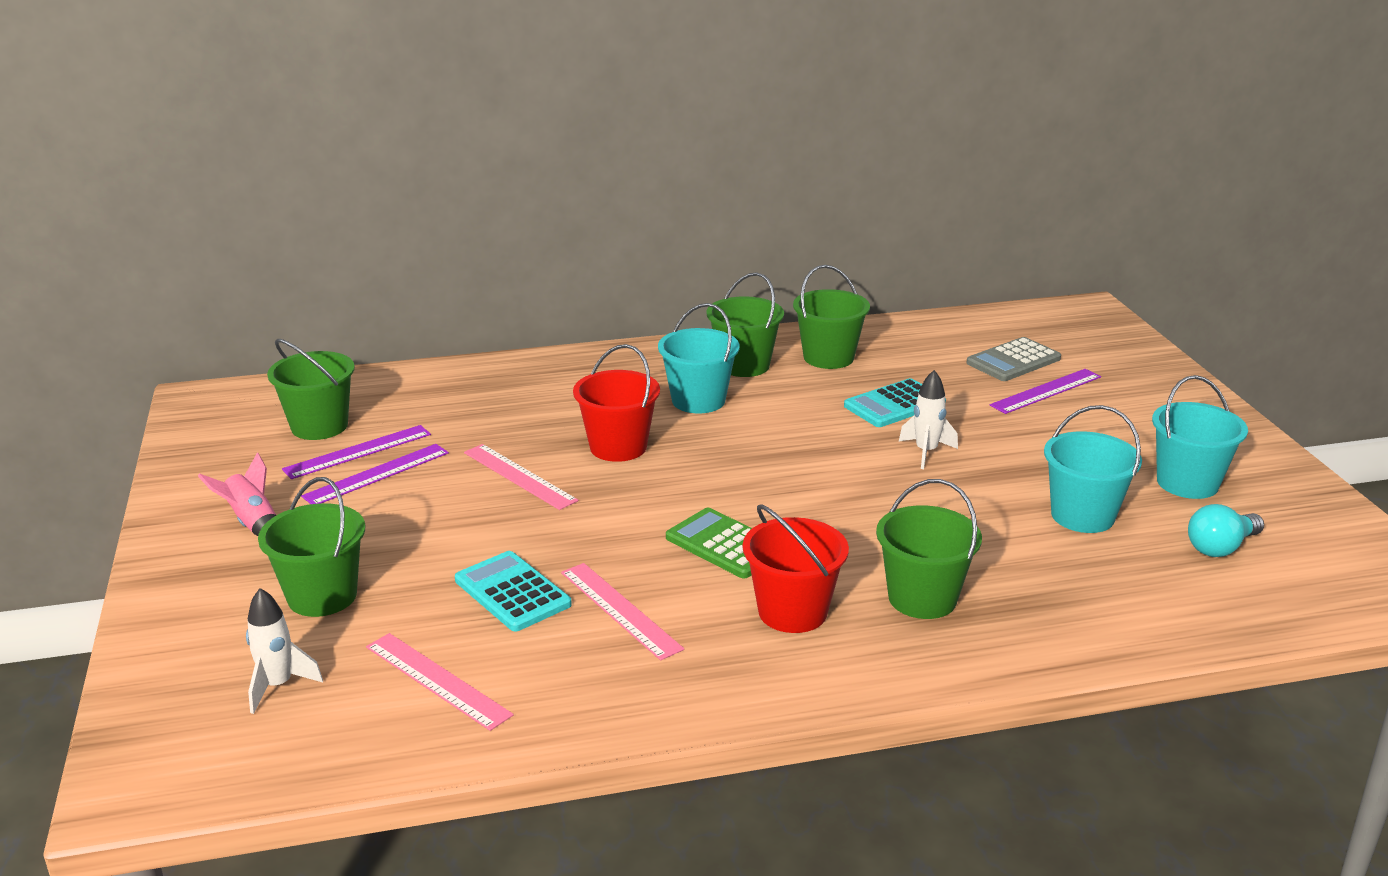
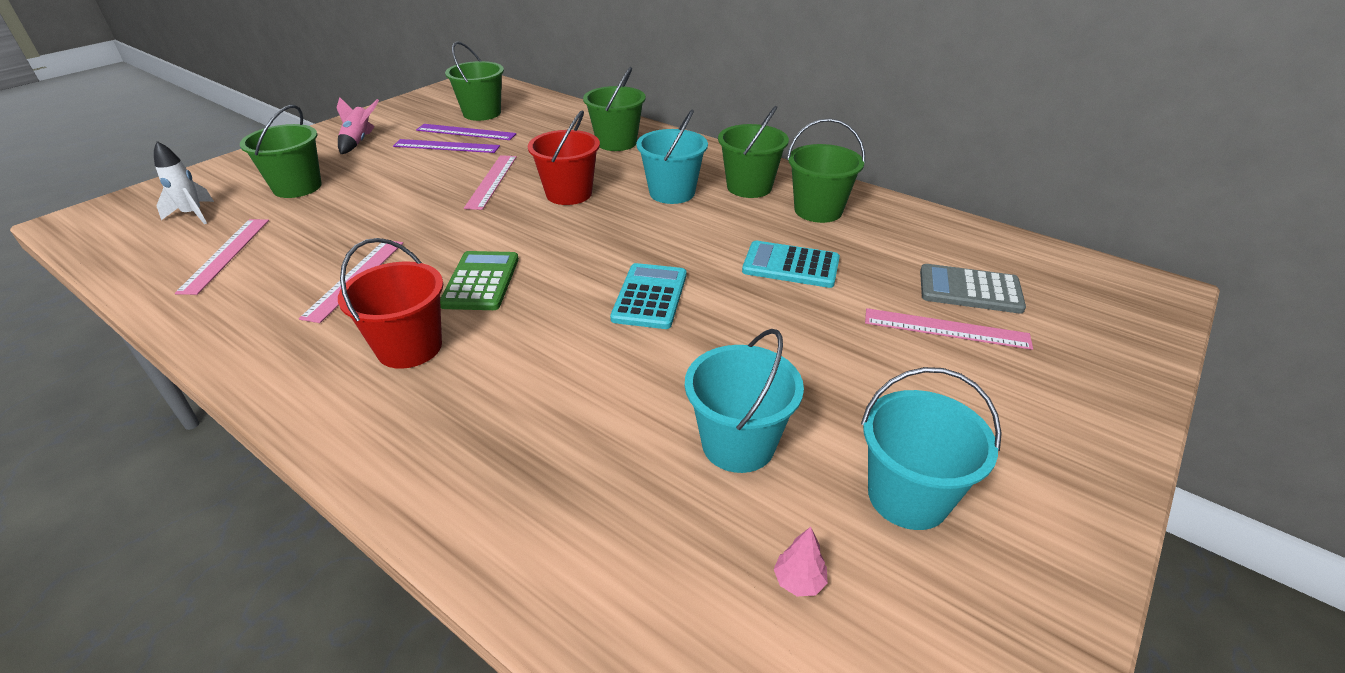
camera: 50 degrees right, 10 degrees up
turquoise calculator [455,551,572,631] -> turquoise calculator moved to [610,263,686,329]
green bucket [876,479,982,619] -> green bucket moved to [583,67,646,151]
white rocket [899,370,958,469] -> none
purple ruler [990,369,1101,414] -> pink ruler [865,308,1033,350]
turquoise light bulb [1188,504,1264,557] -> pink tree [774,527,828,596]

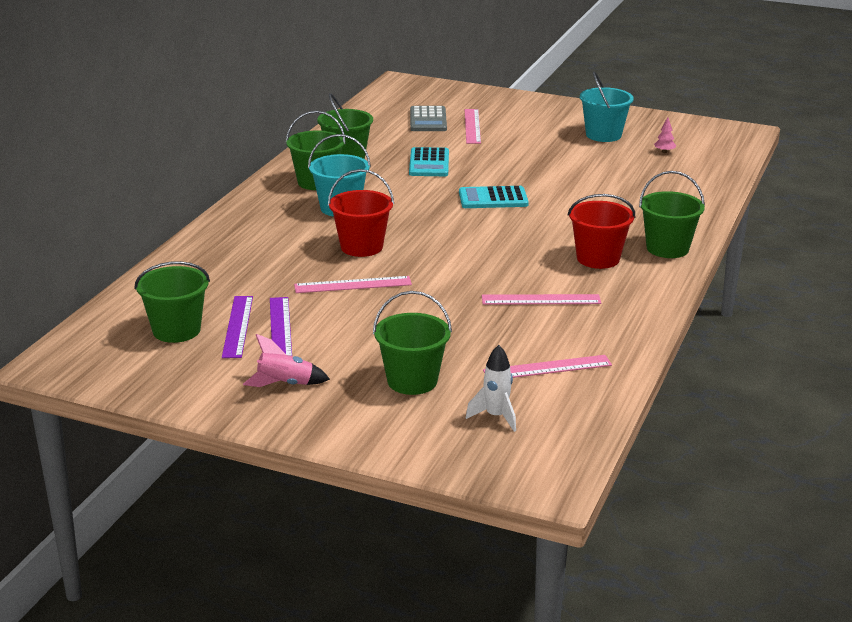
camera: 105 degrees left, 10 degrees down
green calculator [440,251,519,310] -> none
green bucket [583,67,646,151] -> green bucket moved to [639,171,705,258]
turquoise bucket [685,329,804,473] -> none

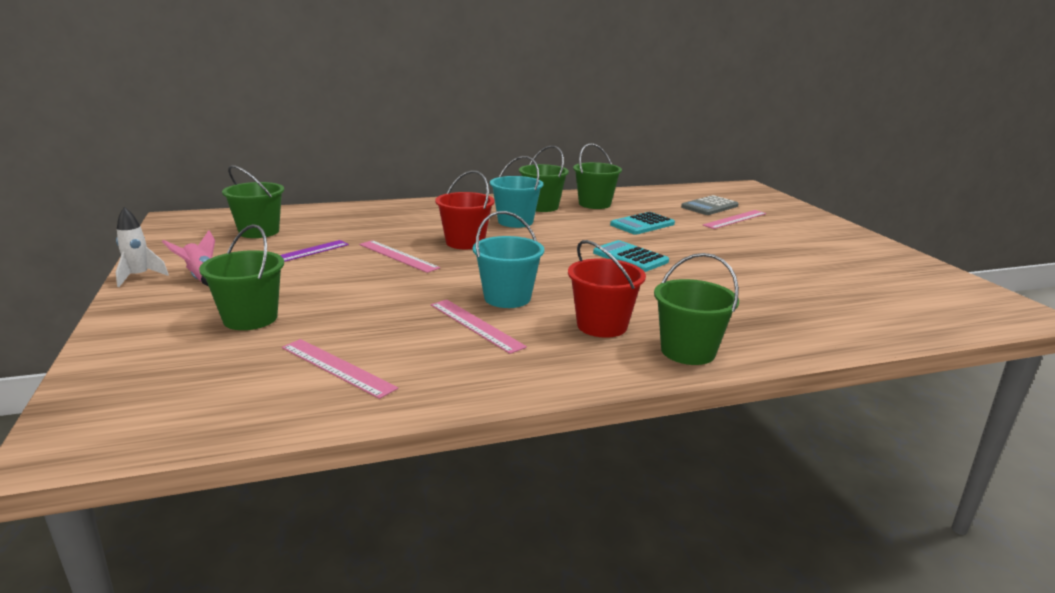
camera: 50 degrees right, 5 degrees down
purple ruler [222,296,253,358] -> none
white rocket [466,345,516,432] -> white rocket moved to [116,207,169,287]
turquoise bucket [580,71,634,142] -> turquoise bucket moved to [473,211,544,308]
pink tree [654,117,676,153] -> none

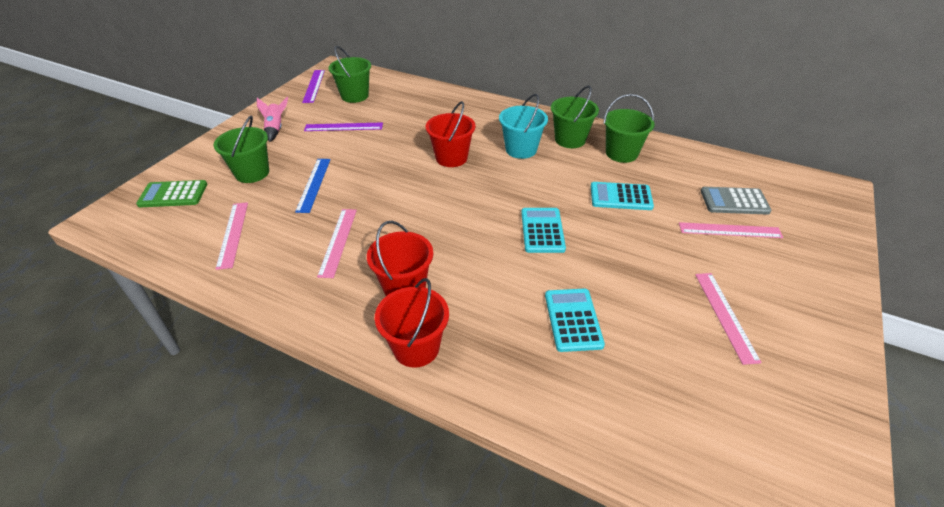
camera: 45 degrees right, 20 degrees up
white rocket [116,207,169,287] -> none
pink ruler [359,240,440,273] -> pink ruler moved to [695,273,762,365]
turquoise bucket [473,211,544,308] -> none
green bucket [654,253,739,365] -> red bucket [375,278,449,368]
none -> green calculator [136,180,207,207]
none -> blue ruler [295,159,330,213]
none -> purple ruler [302,70,325,103]
none -> turquoise calculator [545,288,605,352]

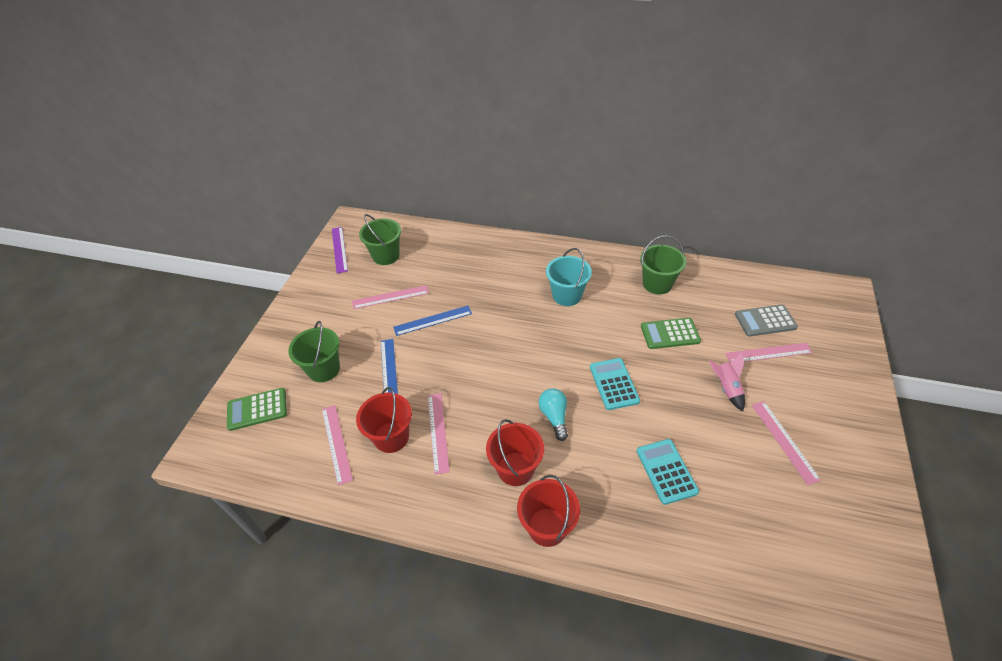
camera: 10 degrees left, 5 degrees up
pink rocket [257,97,288,142] -> pink rocket moved to [709,353,745,412]
purple ruler [304,122,383,131] -> pink ruler [352,285,429,309]
red bucket [426,101,475,167] -> red bucket moved to [356,387,412,453]
green bucket [551,85,599,148] -> none
turquoise calculator [591,182,654,210] -> green calculator [641,318,701,349]
none -> blue ruler [393,306,472,336]
none -> turquoise light bulb [539,388,568,441]

